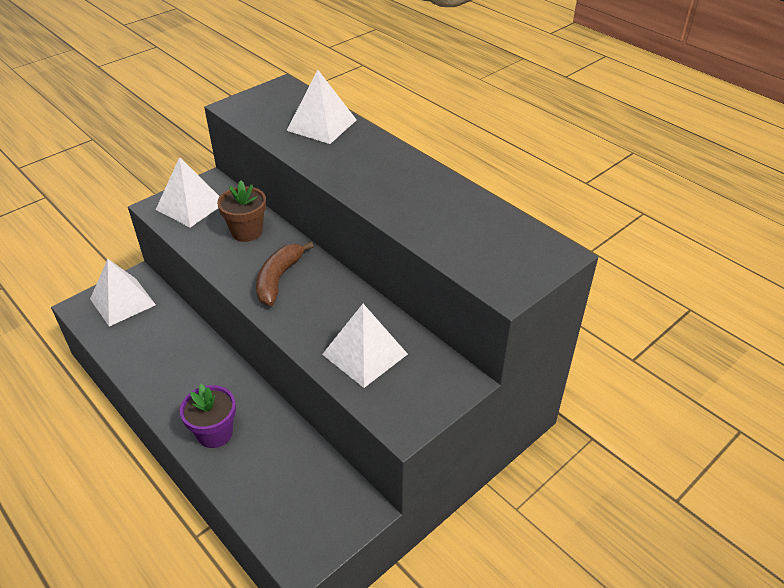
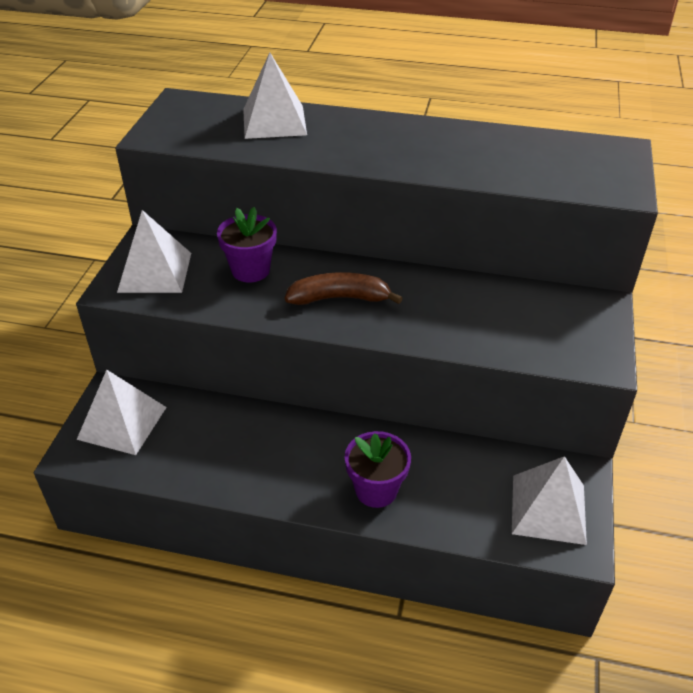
camera: 35 degrees left, 0 degrees up
brown flower pot [217,181,266,242] -> purple flower pot [217,207,277,283]
brown banana [256,242,314,306] -> brown banana turned 105 degrees clockwise [285,272,403,305]
white pyramid [322,304,408,388] -> white pyramid moved to [512,456,587,545]

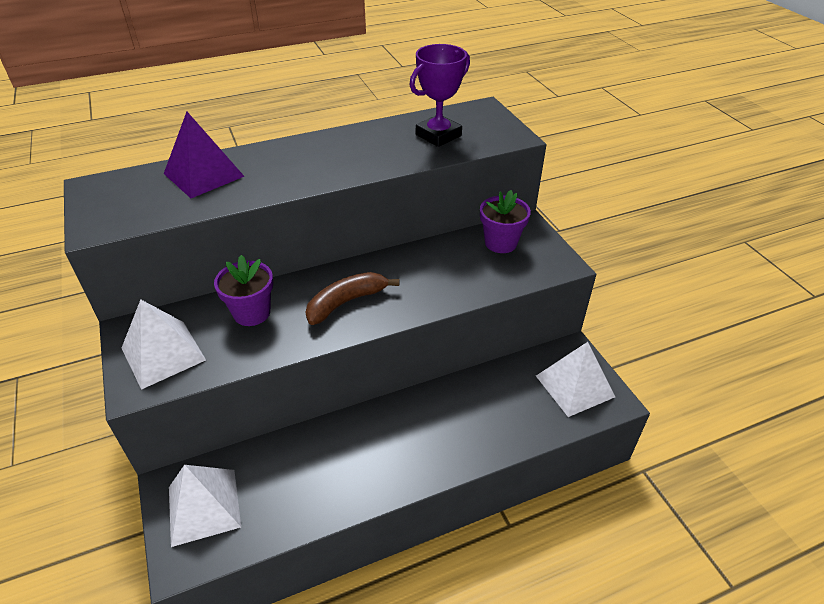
camera: 35 degrees left, 0 degrees up
white pyramid [243,53,307,139] -> purple pyramid [164,112,245,198]
purple flower pot [345,431,411,508] -> purple flower pot moved to [480,190,531,253]
none -> purple trophy [409,44,470,147]

